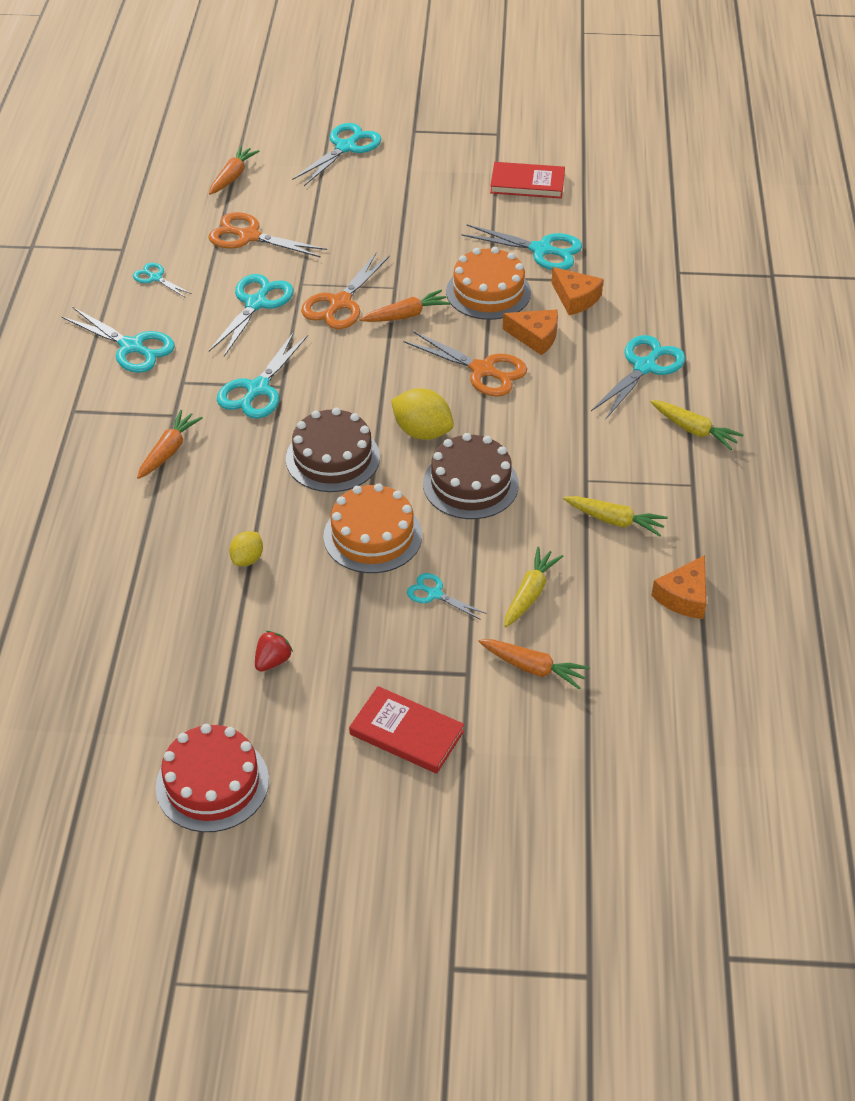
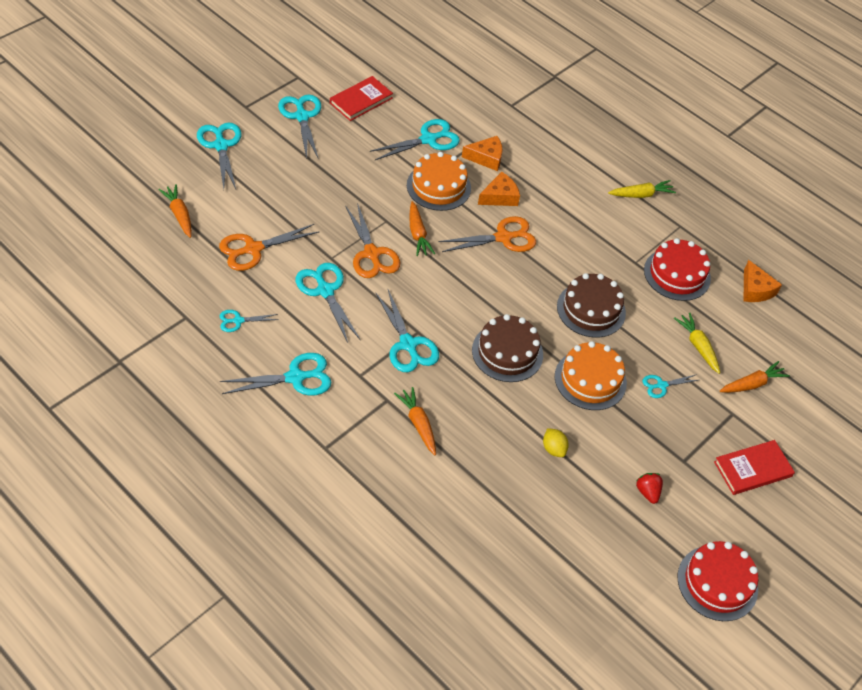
camera: 55 degrees left, 5 degrees up
orange carrot [360,290,451,322] -> orange carrot turned 150 degrees clockwise [409,201,435,256]
yellow lemon [391,388,454,440] -> none
yellow carrot [563,496,668,536] -> red cake [644,238,711,301]
turquoise scissors [591,335,686,419] -> turquoise scissors moved to [278,94,321,159]

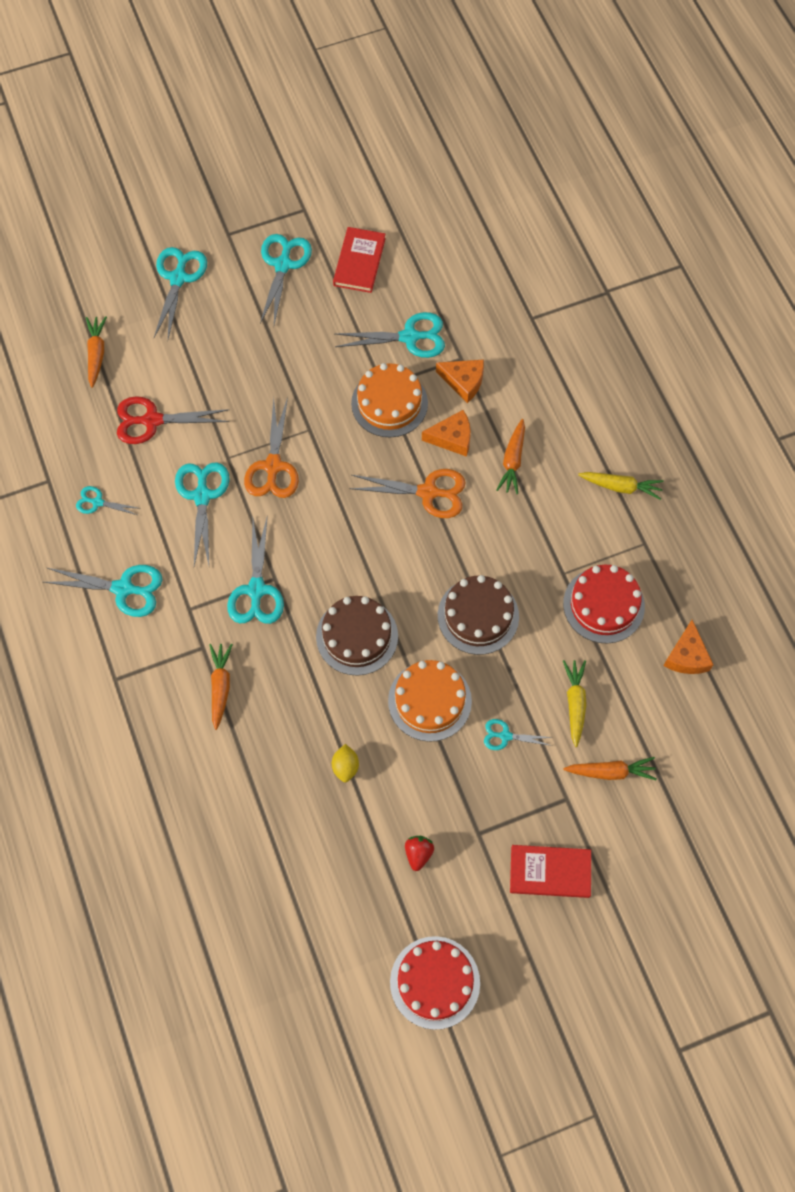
camera: 30 degrees right, 15 degrees up
orange scissors [219,224,320,271] -> red scissors [117,396,230,444]
red book [330,76,393,121] -> red book turned 60 degrees counterclockwise [333,227,386,293]
orange carrot [409,201,435,256] -> orange carrot moved to [496,419,525,494]

